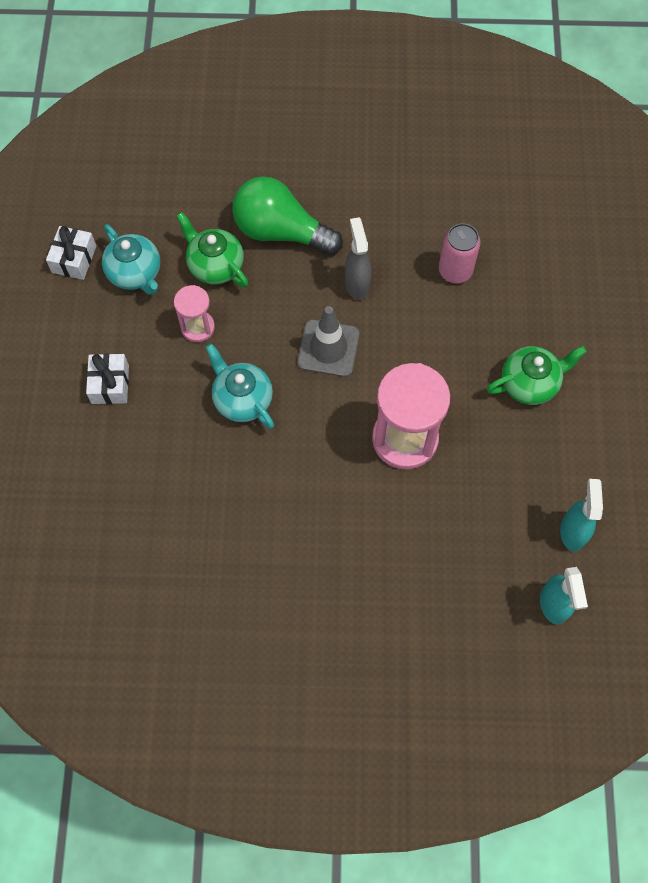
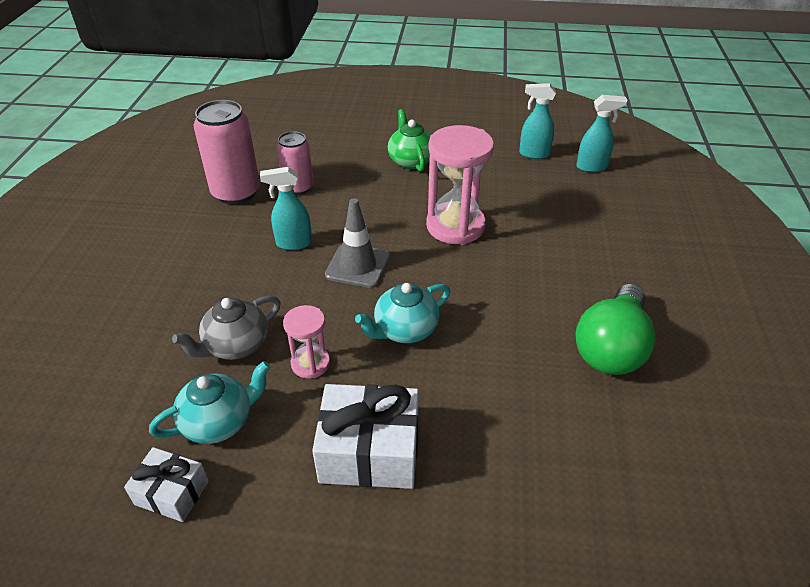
camera: 85 degrees left, 25 degrees down
white gift [86,353,129,404] -> white gift [312,384,419,489], size x1.73
green teapot [176,212,248,287] -> grey teapot [172,296,281,360]
green light bulb [232,177,343,255] -> green light bulb moved to [575,284,656,375]
grey spray bottle [345,217,371,300] -> turquoise spray bottle [260,167,312,250]
none -> pink can [194,100,260,204]

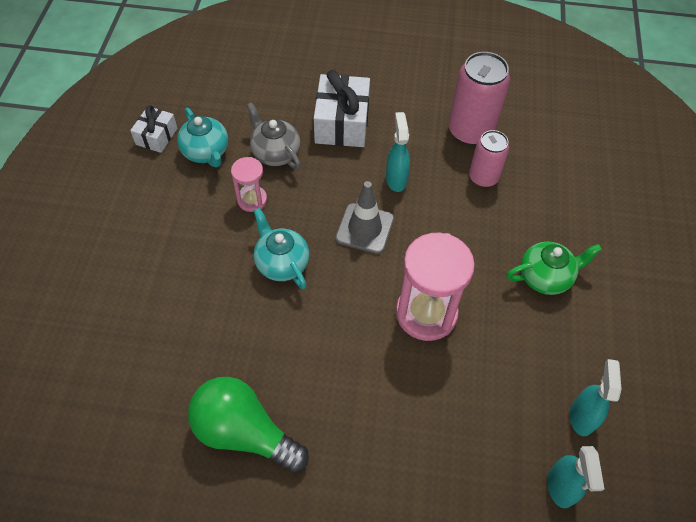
camera: 90 degrees right, 15 degrees up
white gift [312,384,419,489] -> white gift moved to [314,70,370,147]

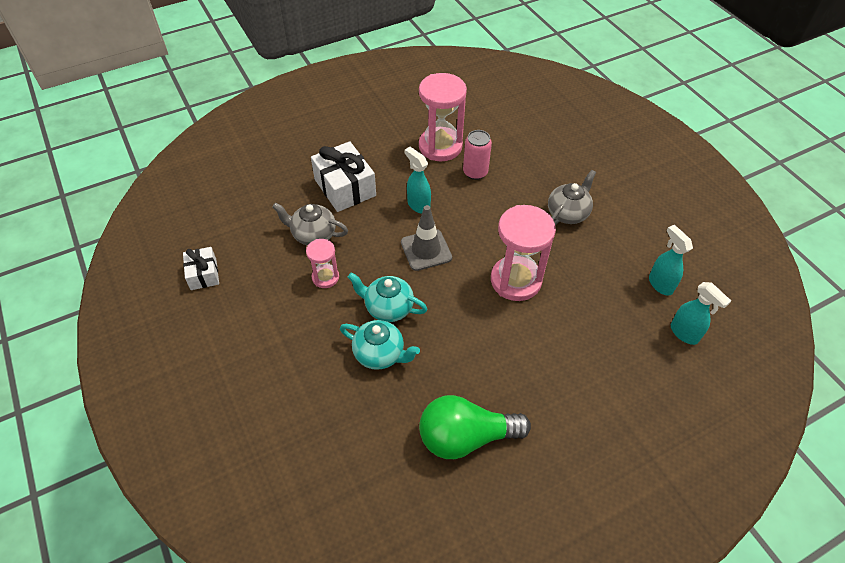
camera: 35 degrees left, 5 degrees down
turquoise teapot [177,108,228,168] -> turquoise teapot moved to [340,320,420,370]
pink can [449,52,510,145] -> pink hourglass [419,73,467,161]
green teapot [506,242,602,295] -> grey teapot [548,170,596,225]

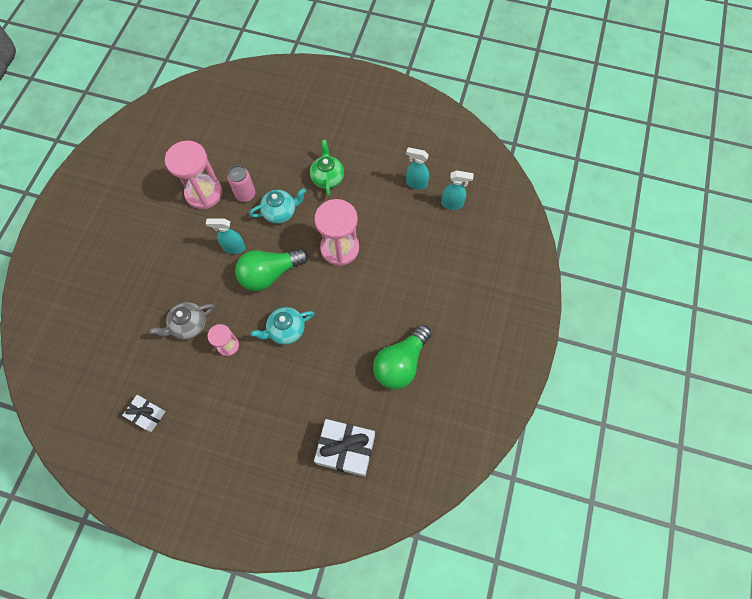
camera: 45 degrees left, 15 degrees up
white gift [311,141,376,212] -> white gift moved to [314,419,375,477]
turquoise teapot [340,320,420,370] -> turquoise teapot moved to [249,188,306,224]
grey traffic cone [401,205,452,271] -> green light bulb [235,248,308,291]
grey teapot [548,170,596,225] -> green teapot [310,140,344,197]

